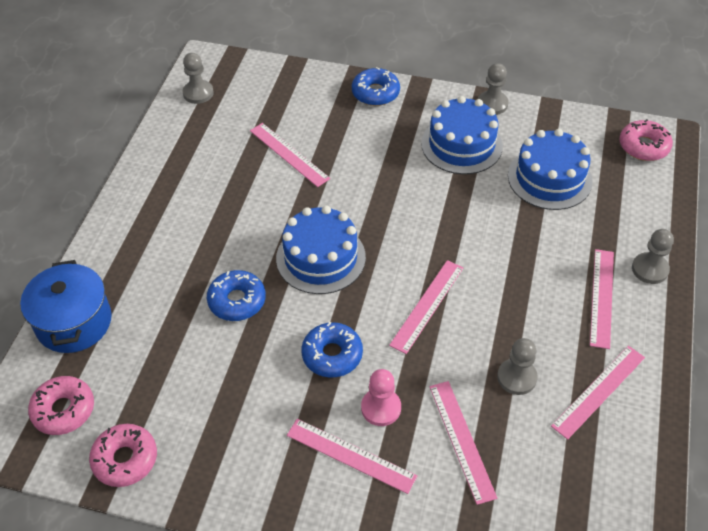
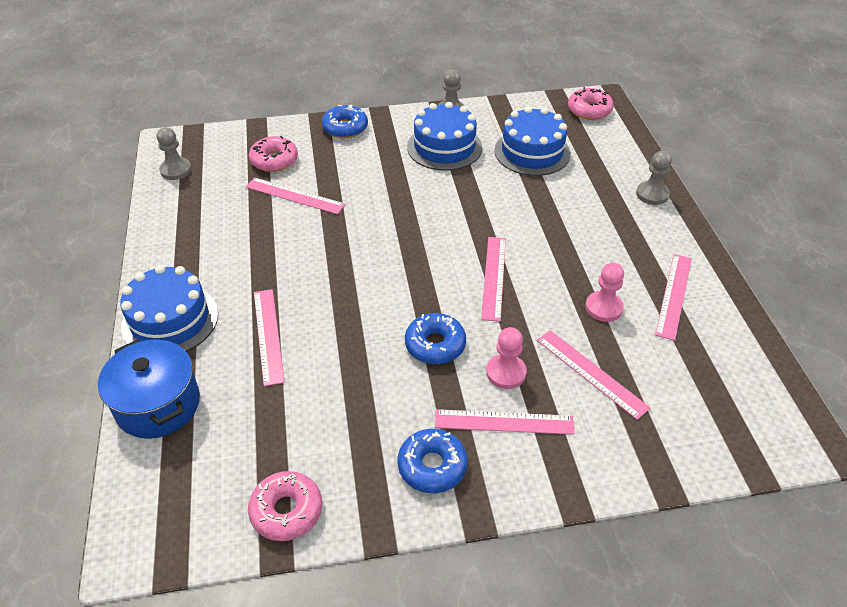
camera: 25 degrees left, 5 degrees down
pink donut [28,376,94,435] -> pink donut moved to [249,136,298,172]
blue donut [207,270,266,321] -> blue donut moved to [398,429,468,493]
blue cake [276,206,366,294] -> blue cake moved to [120,265,218,352]
grey pawn [497,338,538,395] -> pink pawn [585,263,624,322]
pink ruler [590,249,614,349] -> pink ruler moved to [254,289,285,386]

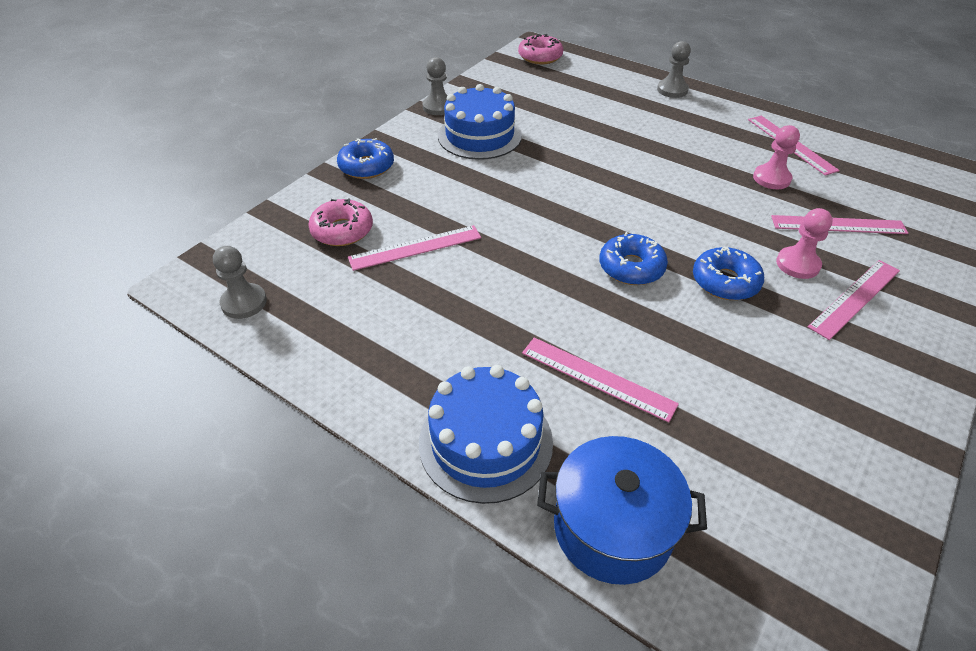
camera: 45 degrees left, 0 degrees up
pink donut [248,471,322,541] -> none
blue donut [398,429,468,493] -> blue donut moved to [599,232,668,285]
pink ruler [481,237,506,322] -> none
blue cake [494,106,571,176] -> none

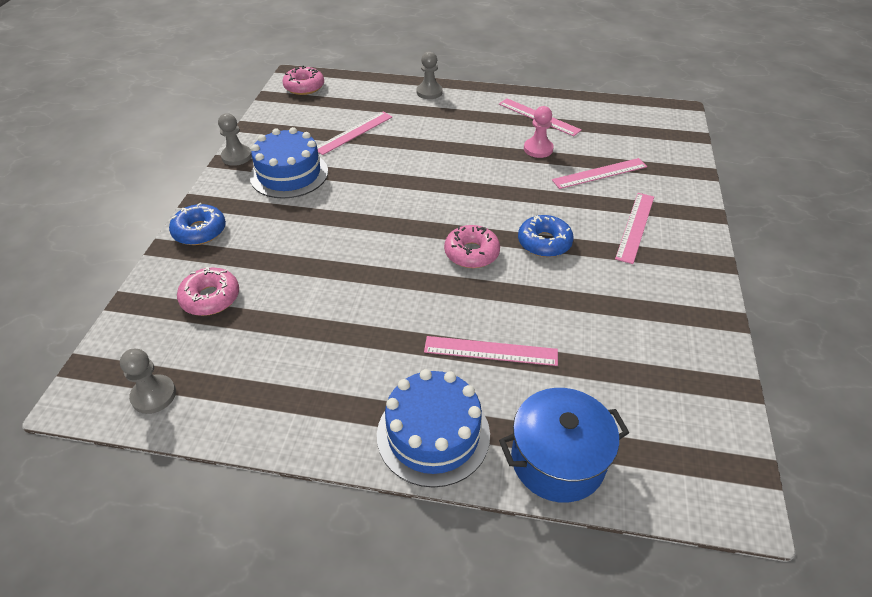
camera: 25 degrees left, 0 degrees up
pink ruler [348,225,481,271] -> pink ruler moved to [317,112,393,155]
blue donut [599,232,668,285] -> pink donut [444,225,500,268]
pink pawn [776,208,833,279] -> none

